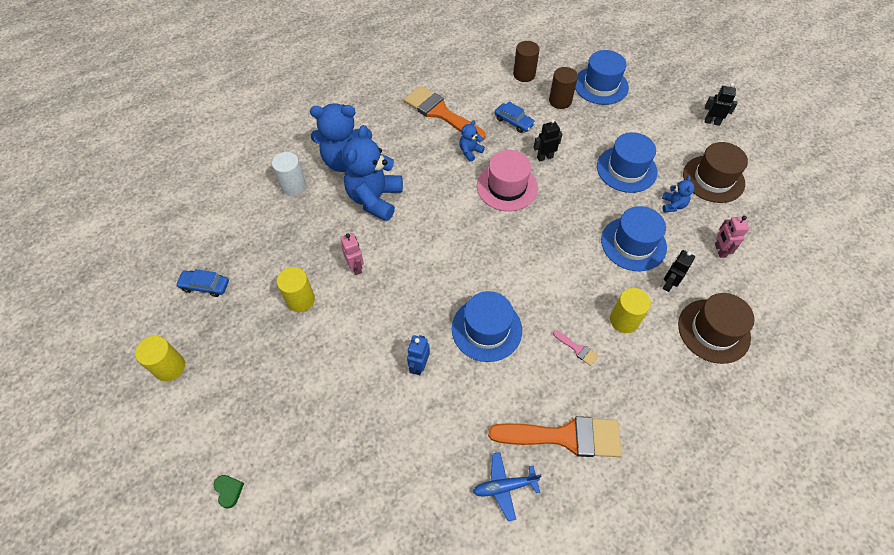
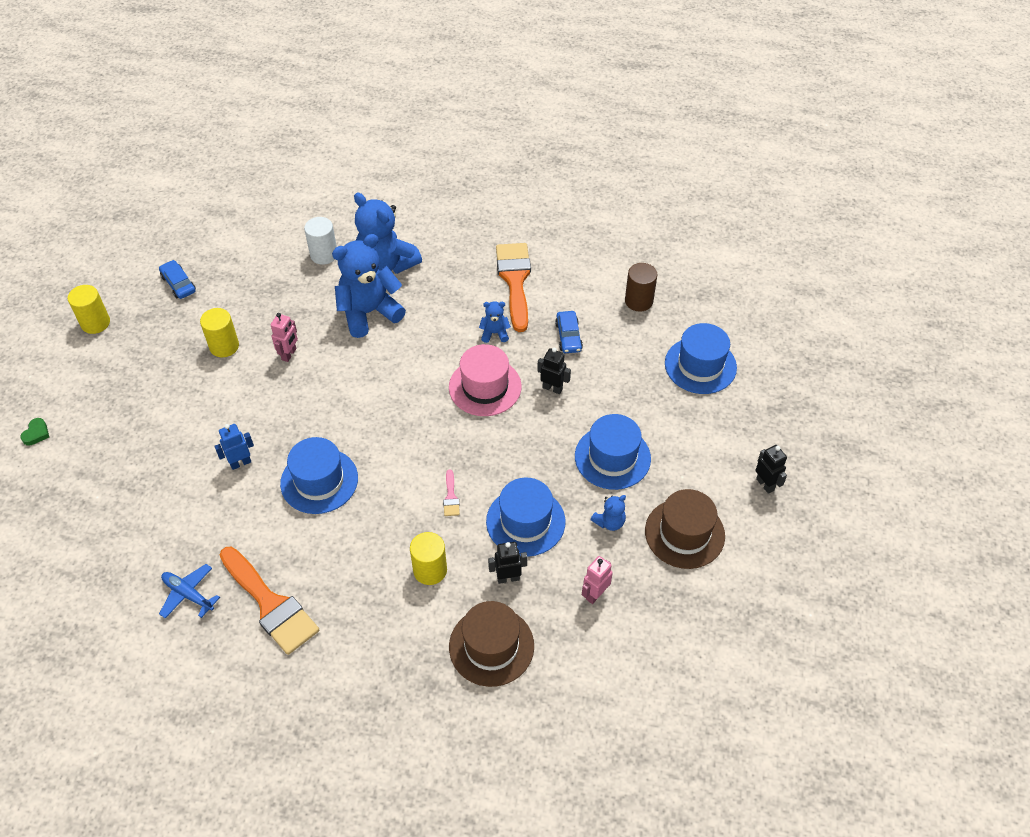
camera: 45 degrees right, 5 degrees down
brown cylinder [549,67,578,109] -> none
pink brush [553,330,599,366] -> pink brush moved to [443,469,460,516]

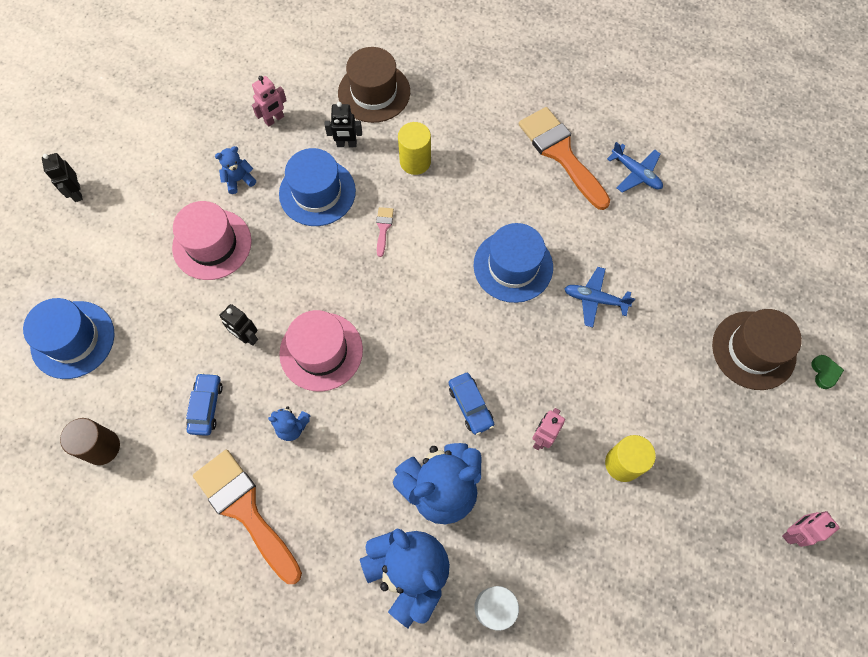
camera: 170 degrees left, 15 degrees up
green heart [20,418,49,446] -> green heart turned 150 degrees clockwise [811,355,844,389]
yellow cylinder [68,285,110,334] -> pink robot [782,511,840,547]
blue car [159,260,196,299] -> blue car moved to [449,373,494,435]
blue robot [214,424,254,470] -> blue plane [564,267,635,327]
orange brush [496,243,531,332] -> orange brush turned 135 degrees clockwise [193,450,302,584]
blue hat [575,414,651,490] -> pink hat [172,201,252,280]
brown hat [645,489,725,569] -> brown hat moved to [712,309,802,390]

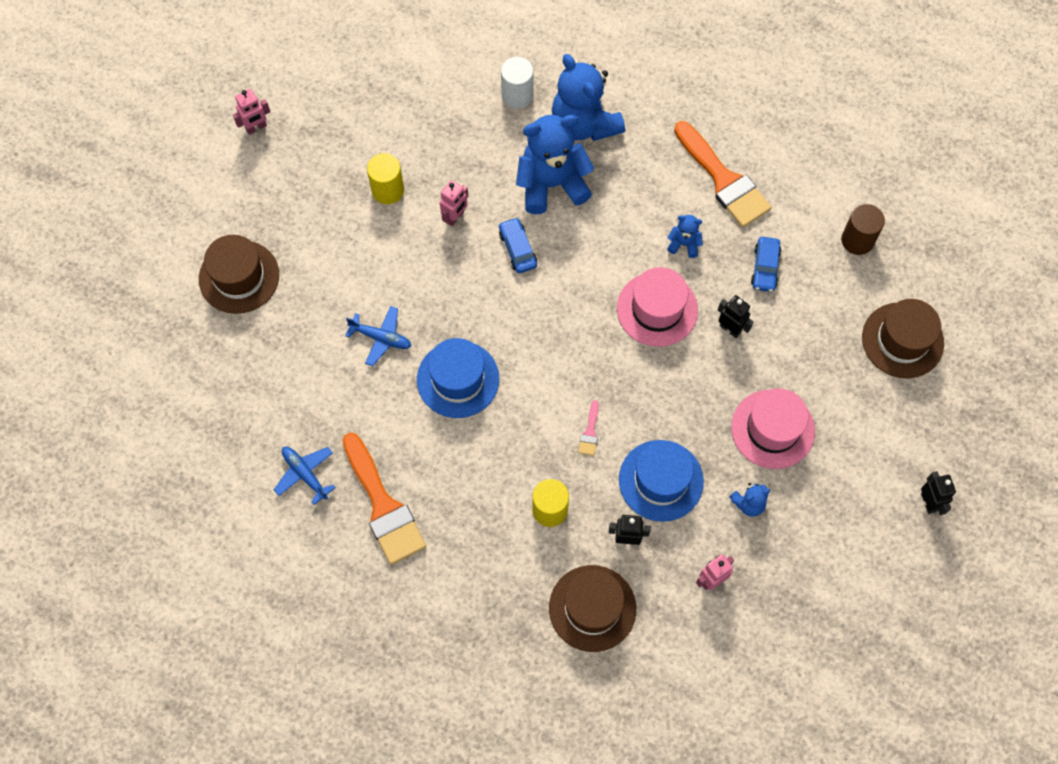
camera: 175 degrees left, 0 degrees up
blue hat [23,298,115,379] -> brown hat [862,299,944,378]
green heart [811,355,844,389] -> none

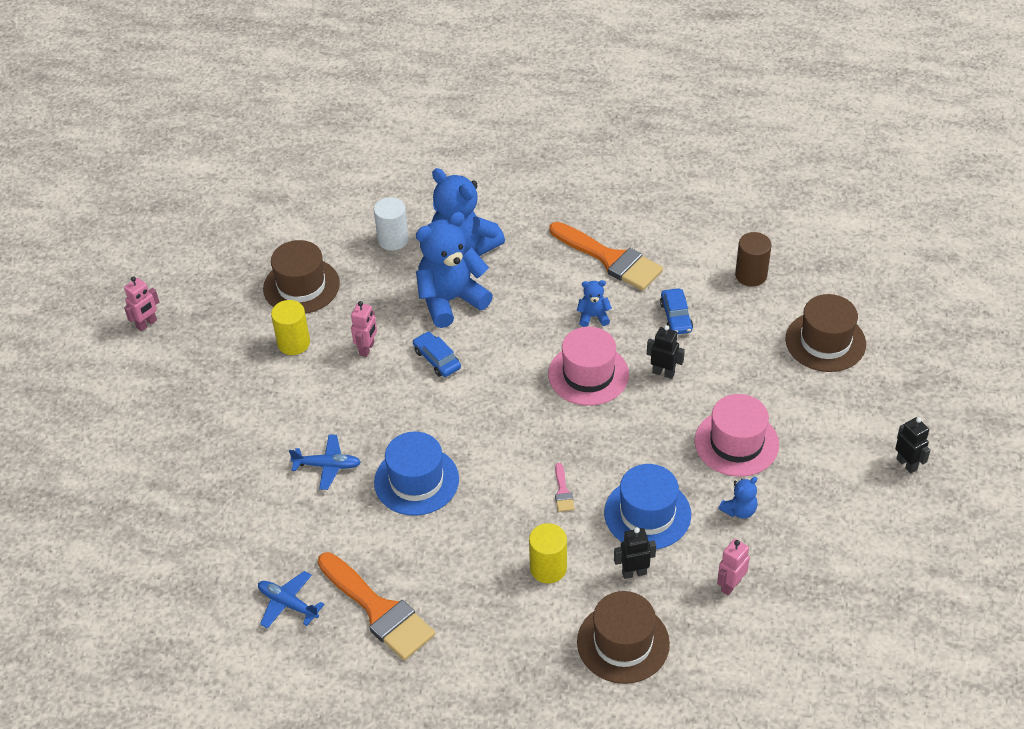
camera: 15 degrees left, 20 degrees down
brown hat [199,235,279,314] -> brown hat moved to [263,240,340,314]

